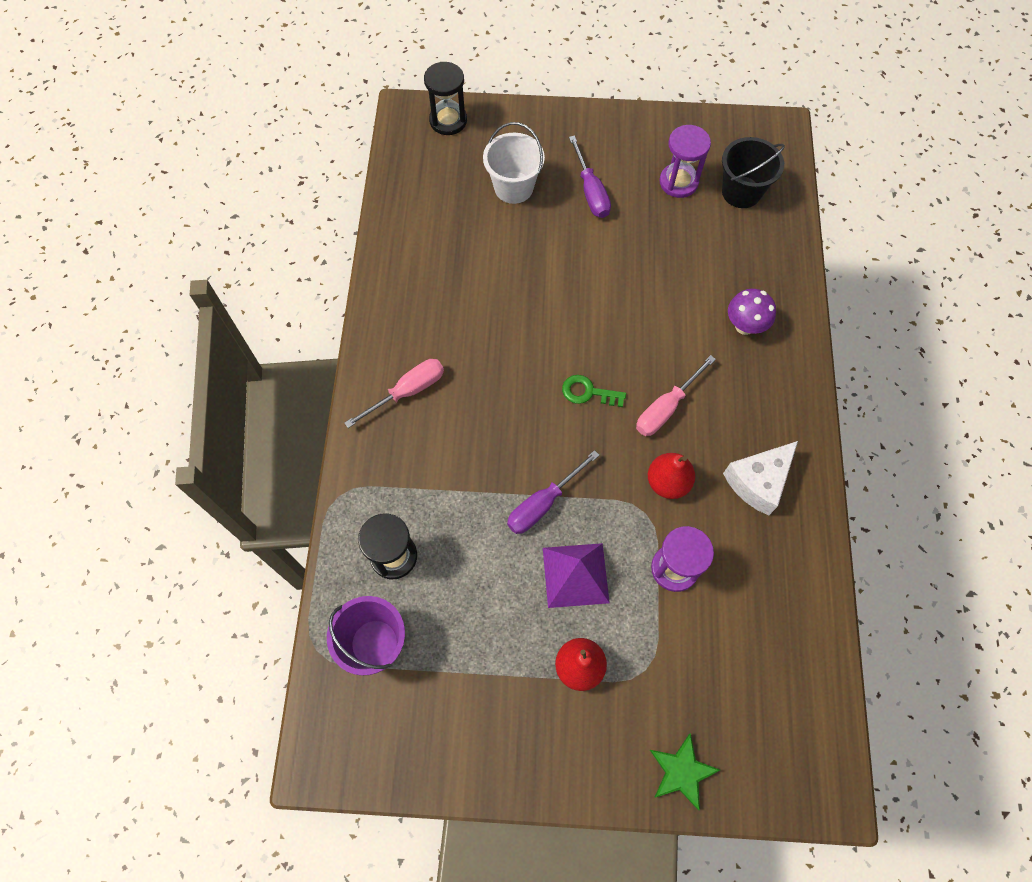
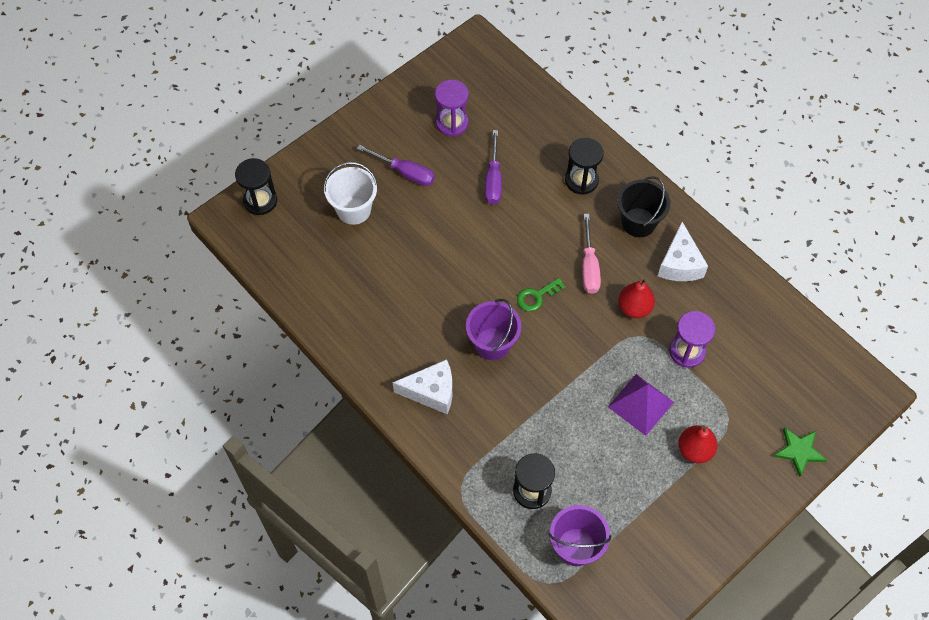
camera: 45 degrees left, 5 degrees down
pink screwdriver [345,359,444,428] -> white cheese [393,359,452,414]
purple screwdriver [507,450,599,534] -> purple screwdriver moved to [485,130,502,205]
black bucket [722,137,785,208] -> black bucket moved to [617,176,670,237]
purple mushroom [728,289,776,335] -> black hourglass [565,138,604,195]
none -> purple bucket [466,299,522,360]

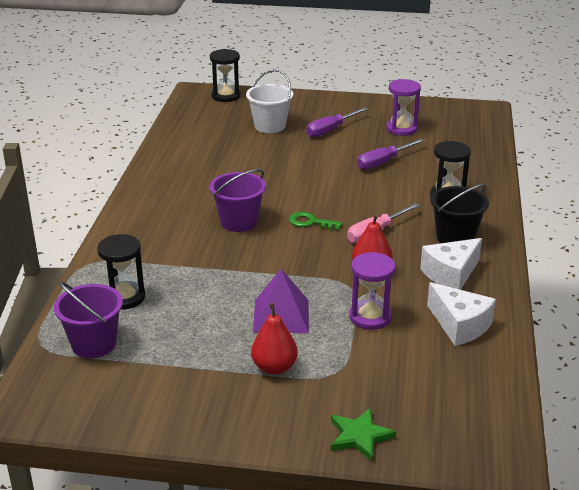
camera: 50 degrees right, 30 degrees down
purple screwdriver [357,145,435,186] -> purple screwdriver turned 60 degrees clockwise [307,107,368,137]
white cheese [393,359,452,414] -> white cheese moved to [427,282,496,346]

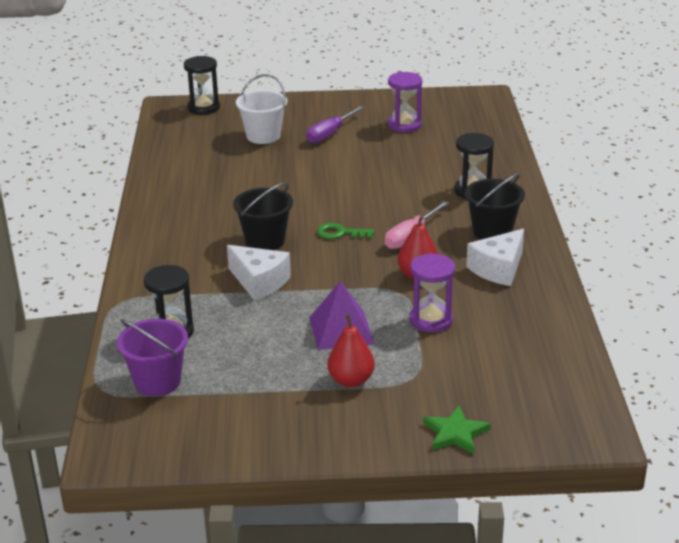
camera: 10 degrees left, 0 degrees up
purple bucket [210,169,266,232] -> black bucket [233,182,293,250]
purple screwdriver [357,139,424,170] -> none
white cheese [427,282,496,346] -> white cheese moved to [227,245,291,301]

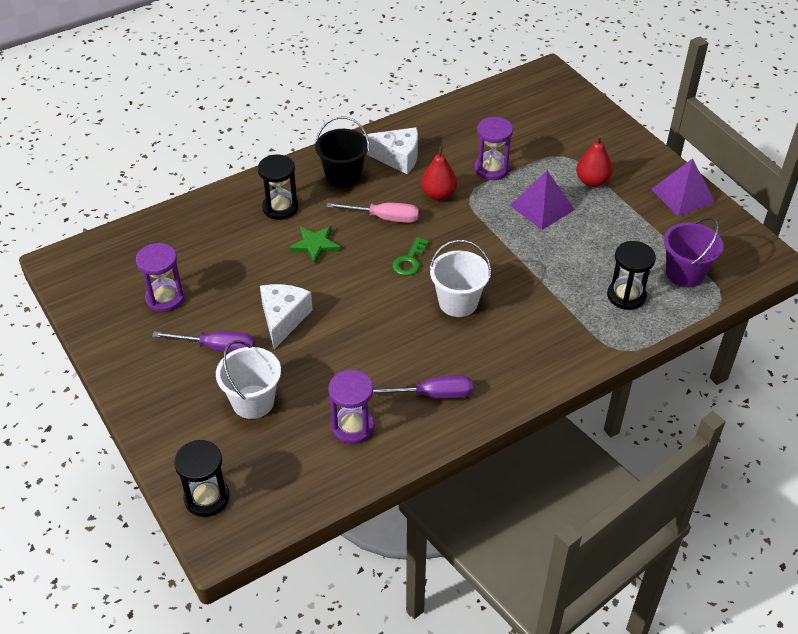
camera: 120 degrees left, 15 degrees up
white cheese [227,245,291,301] -> white cheese moved to [260,284,313,349]
black bucket [233,182,293,250] -> white bucket [430,240,491,317]
green key [317,223,374,239] -> green key turned 45 degrees clockwise [392,237,429,276]
green star [423,406,491,454] -> green star moved to [289,226,341,264]
none -> purple hourglass [328,370,374,444]
none -> purple screwdriver [373,375,473,399]
none -> purple pyramid [651,158,716,217]

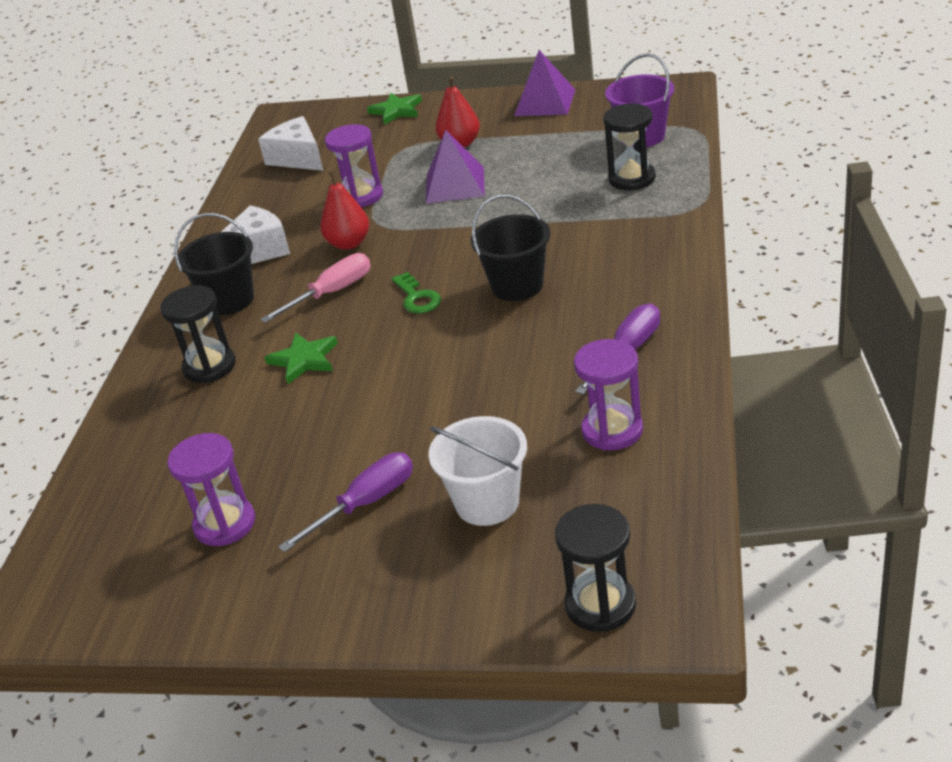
camera: 45 degrees left, 10 degrees down
white cheese [260,284,313,349] -> white cheese moved to [258,116,323,171]
white bucket [430,240,491,317] -> black bucket [471,195,550,301]
none -> green star [367,93,422,125]

